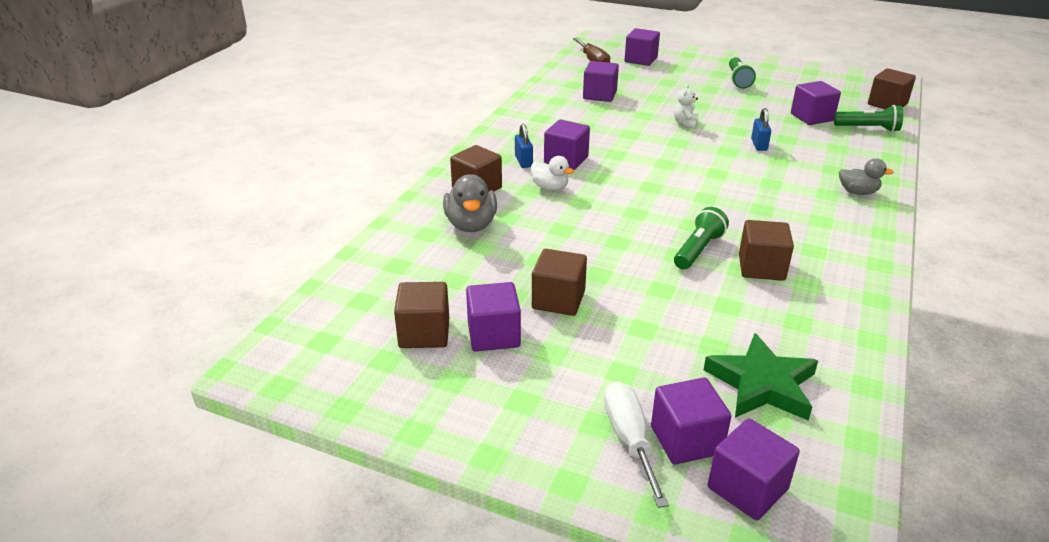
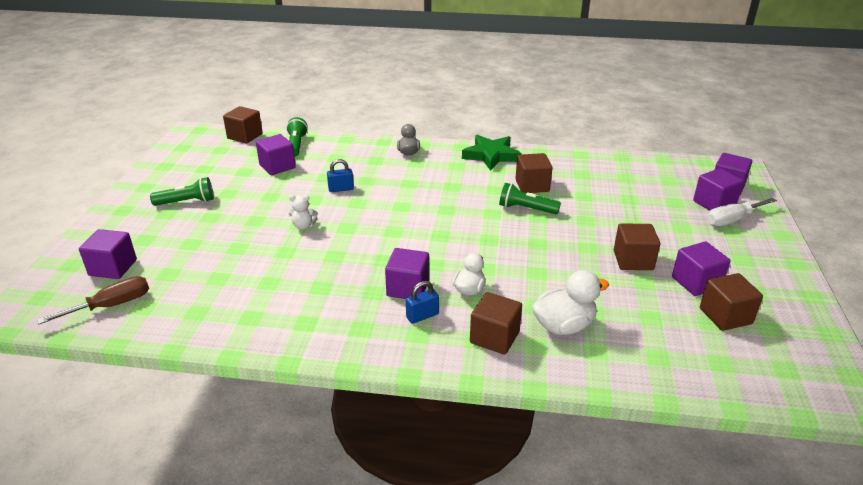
camera: 105 degrees left, 0 degrees up
grey duck [443,174,497,232] -> white duck [532,270,609,335]
purple cube [583,61,619,102] -> none
green star [704,333,818,421] -> green star moved to [462,135,522,171]

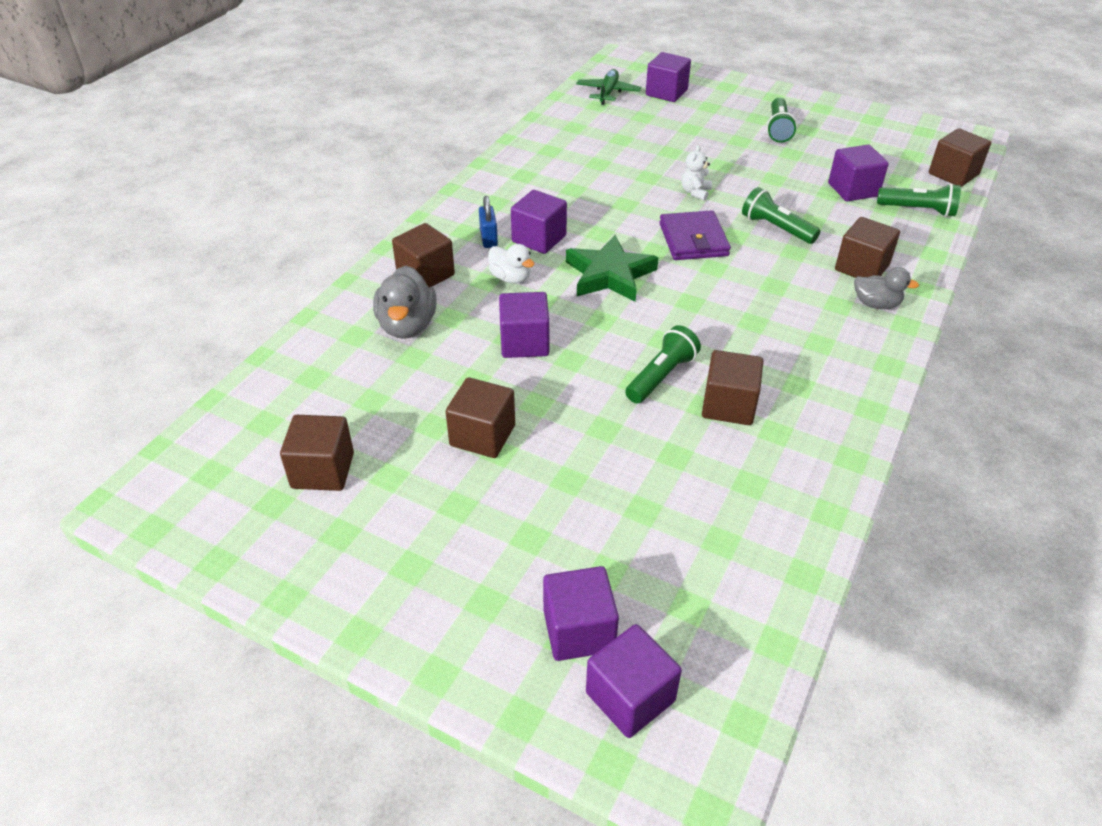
camera: 110 degrees right, 10 degrees up
brown screwdriver [37,276,149,325] -> green plane [576,69,641,105]
blue padlock [327,159,354,192] -> green flashlight [742,187,820,244]
green star [462,135,522,171] -> green star moved to [566,235,659,302]
white duck [532,270,609,335] -> grey duck [373,265,436,339]
purple cube [672,242,731,296] -> purple cube moved to [499,292,549,358]
white screwdriver [707,198,777,226] -> none
none -> purple wallet [659,210,731,260]
none -> brown cube [835,217,900,278]

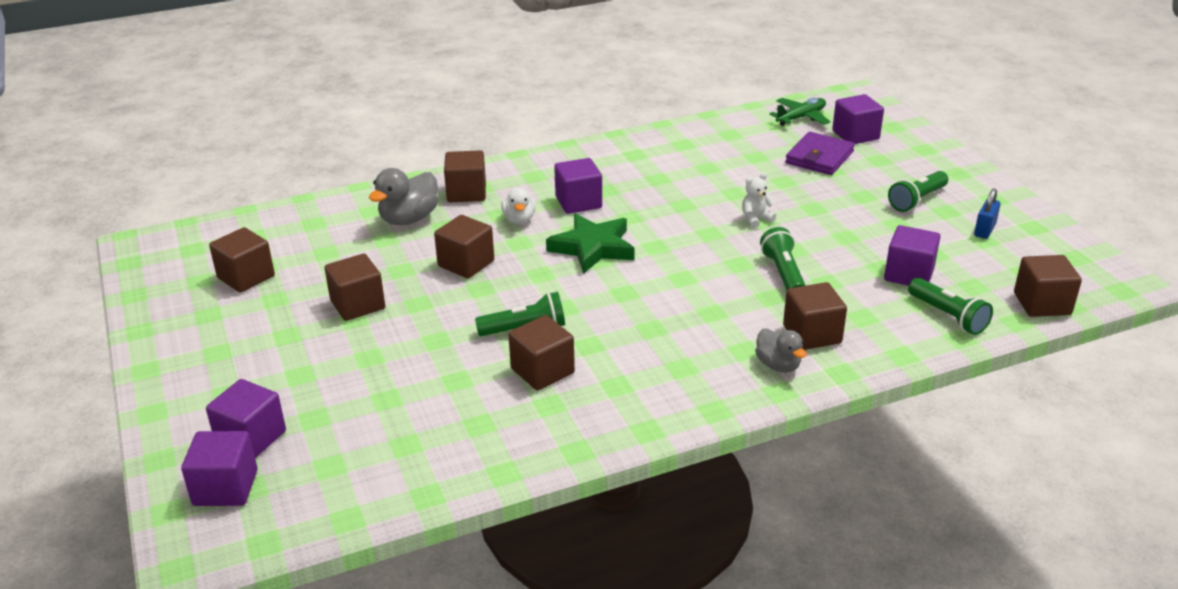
camera: 40 degrees right, 10 degrees down
blue padlock [479,196,498,248] -> blue padlock moved to [974,189,1001,239]
purple cube [499,292,549,358] -> brown cube [434,215,494,278]
purple wallet [659,210,731,260] -> purple wallet moved to [785,132,855,175]

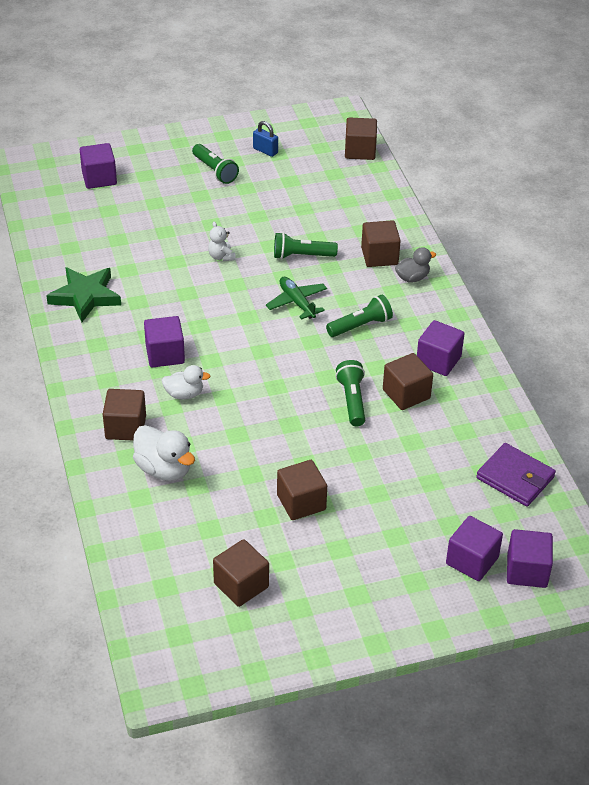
camera: 85 degrees left, 10 degrees up
grey duck [369,168,439,225] -> white duck [133,425,195,481]
brown cube [434,215,494,278] -> none
green star [546,213,635,274] -> green star moved to [46,267,121,322]
green plane [769,98,830,126] -> green plane moved to [266,277,327,320]
purple wallet [785,132,855,175] -> purple wallet moved to [476,443,556,507]
purple cube [884,225,941,286] -> purple cube moved to [417,320,465,376]
green flashlight [908,278,993,335] -> green flashlight moved to [326,295,393,337]

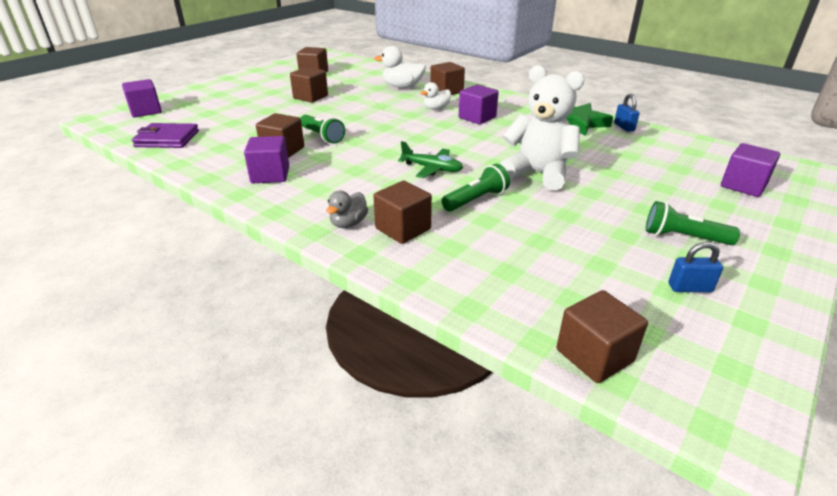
camera: 145 degrees right, 10 degrees down
white teddy bear [208,222,236,261] -> white teddy bear [500,65,585,191], size x2.41
green flashlight [326,295,393,337] -> none
purple cube [446,516,503,581] -> none
none -> blue padlock [614,94,640,132]

